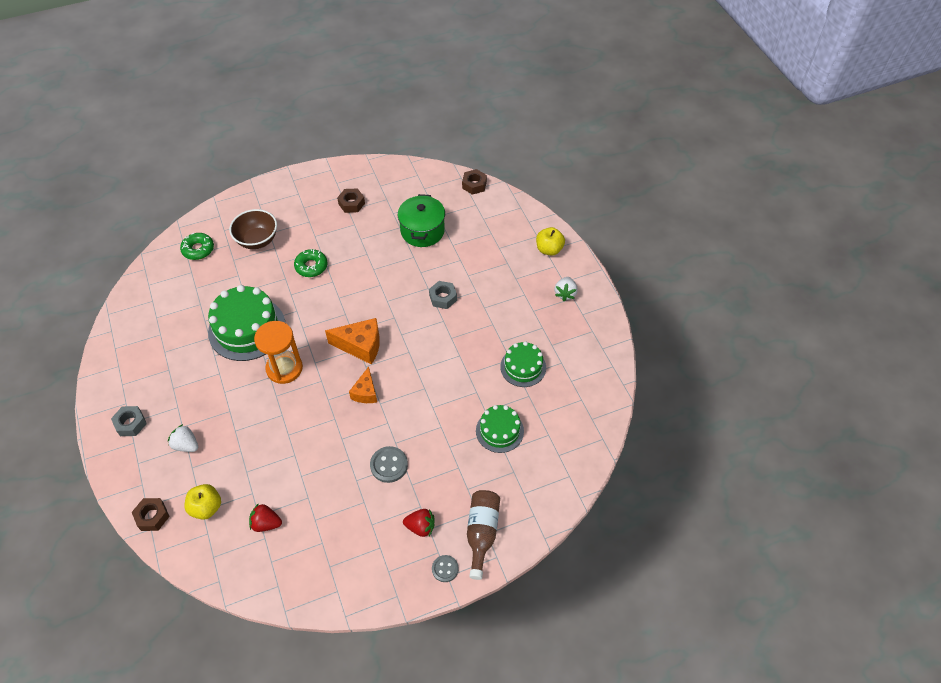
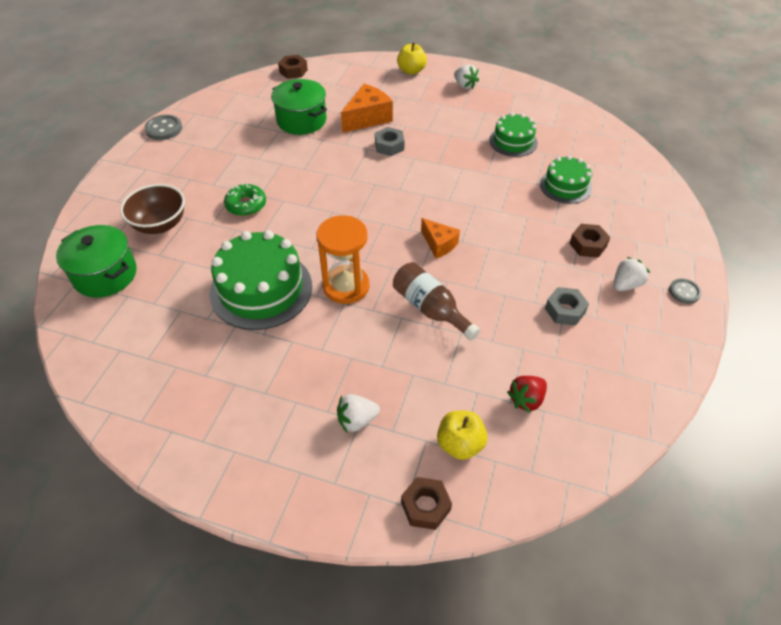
camera: 50 degrees left, 5 degrees down
grey nut [111,406,147,436] -> grey nut moved to [545,287,589,326]
green donut [180,233,214,260] -> green pot [56,225,137,298]
orange cheese [325,318,380,365] -> orange cheese moved to [341,84,393,133]
brown nut [337,189,365,213] -> brown nut moved to [569,224,610,258]
grey button [370,446,408,483] -> grey button moved to [144,115,182,140]
red strawberry [403,509,434,537] -> white strawberry [614,257,650,291]
brown bottle [467,490,500,580] -> brown bottle moved to [393,262,480,341]

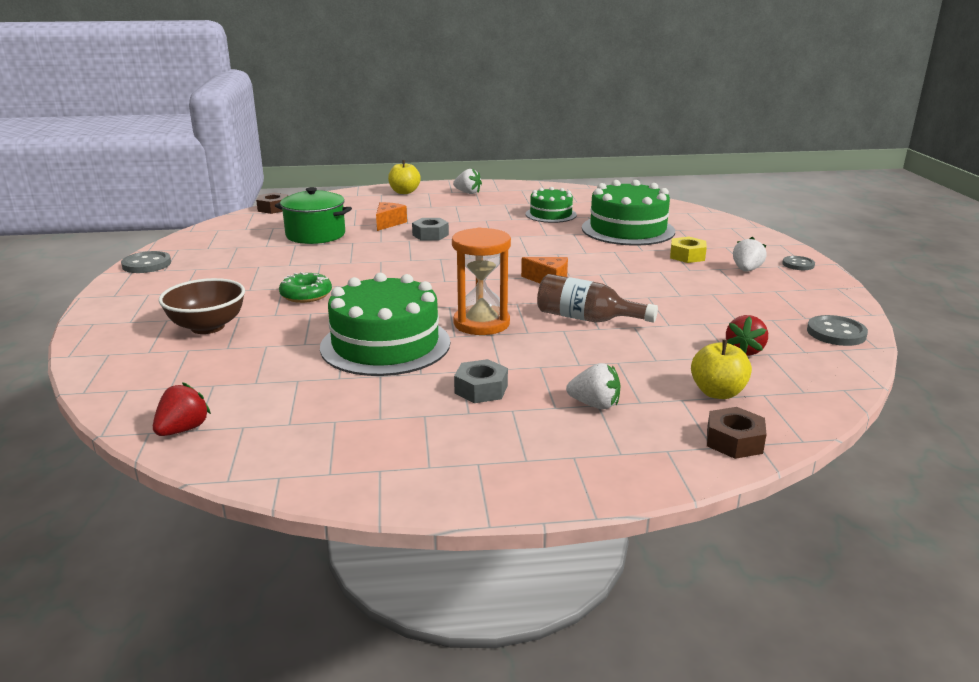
camera: 25 degrees left, 25 degrees down
green pot [56,225,137,298] -> none
white strawberry [337,394,380,432] -> white strawberry turned 120 degrees counterclockwise [566,363,620,409]
orange cheese [341,84,393,133] -> orange cheese [376,202,407,231], size x0.64
green cake [540,155,592,204] -> green cake [582,180,675,245], size x1.72
grey nut [545,287,589,326] -> grey nut moved to [454,359,508,403]
brown nut [569,224,610,258] -> yellow nut [670,237,707,263]
none -> red strawberry [153,382,211,436]
none -> grey button [807,315,868,346]

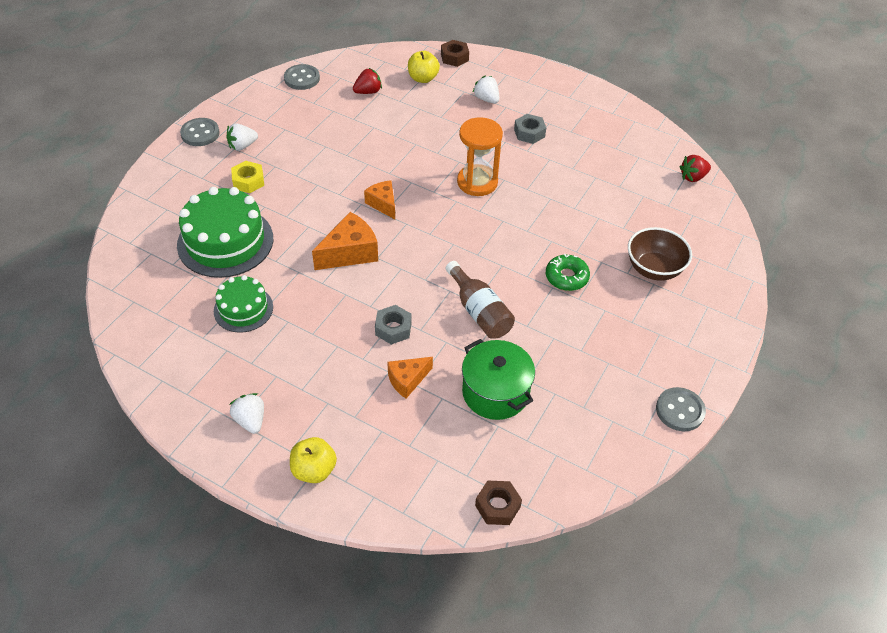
camera: 145 degrees left, 25 degrees up
green cake [320,273,450,376] -> none
brown bottle [537,274,658,323] -> brown bottle moved to [446,261,515,339]
grey button [783,256,815,270] -> grey button [180,118,220,146], size x1.51
none -> orange cheese [312,212,378,270]

